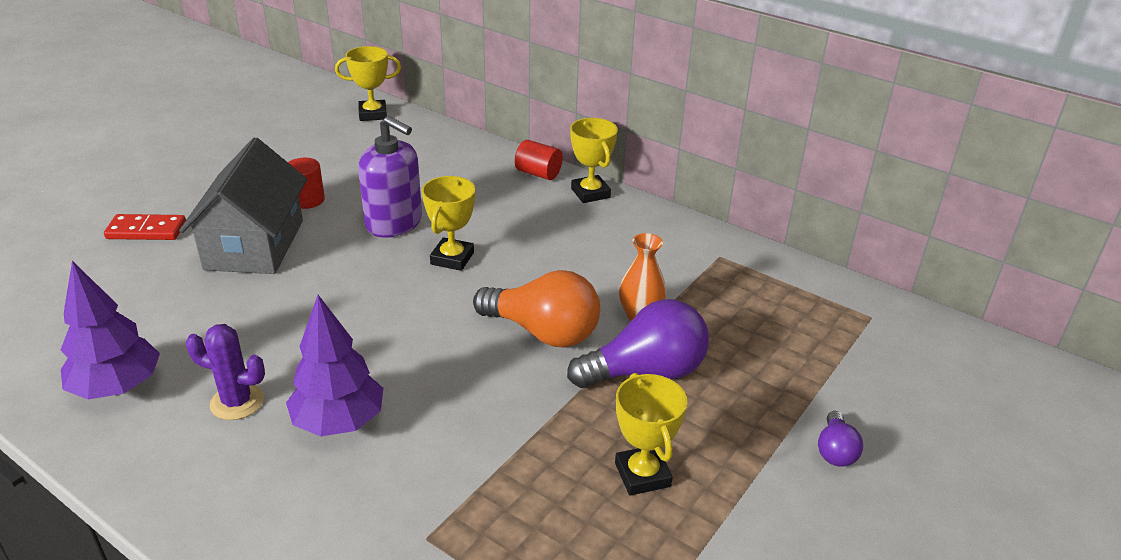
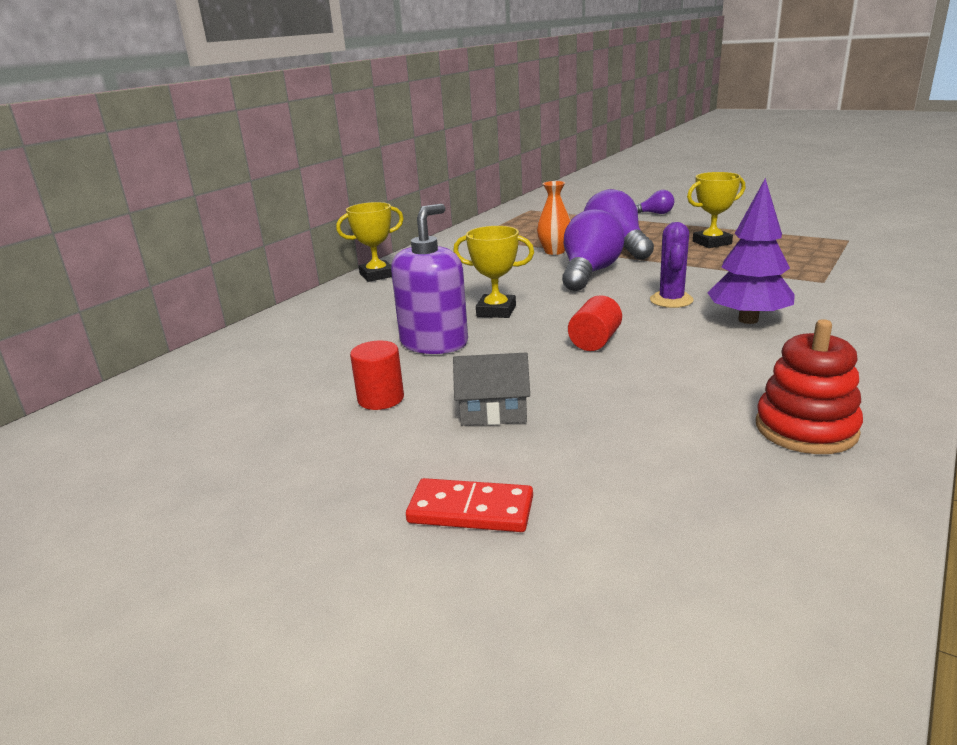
camera: 90 degrees left, 10 degrees down
purple tree [61,261,160,400] -> red stacking toy [756,319,863,454]
red domino [104,214,186,240] -> red domino turned 75 degrees counterclockwise [406,478,533,532]
grey house [179,138,307,274] -> grey house [453,353,530,426], size x0.50
purple cactus [186,324,265,420] -> purple cactus moved to [650,222,694,308]
yellow trophy [335,46,401,121] -> none
orange light bulb [473,270,600,347] -> purple light bulb [562,209,625,291]
red cylinder [515,140,563,180] -> red cylinder moved to [568,295,622,351]

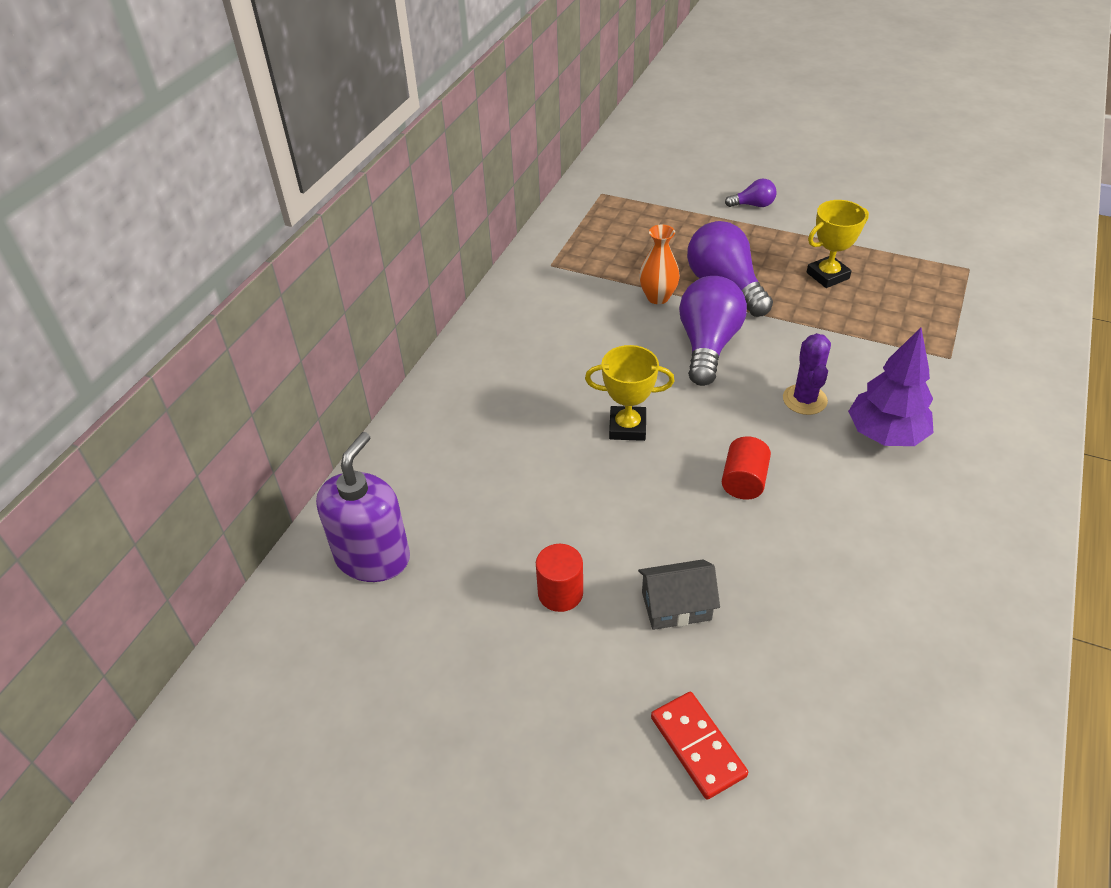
camera: 10 degrees left, 20 degrees up
yellow trophy [336,202,404,282] -> none
purple soap dispenser [391,204,468,354] -> purple soap dispenser moved to [316,432,410,582]
red domino [406,478,533,532] -> red domino turned 60 degrees clockwise [651,692,748,800]
red stacking toy [756,319,863,454] -> none

